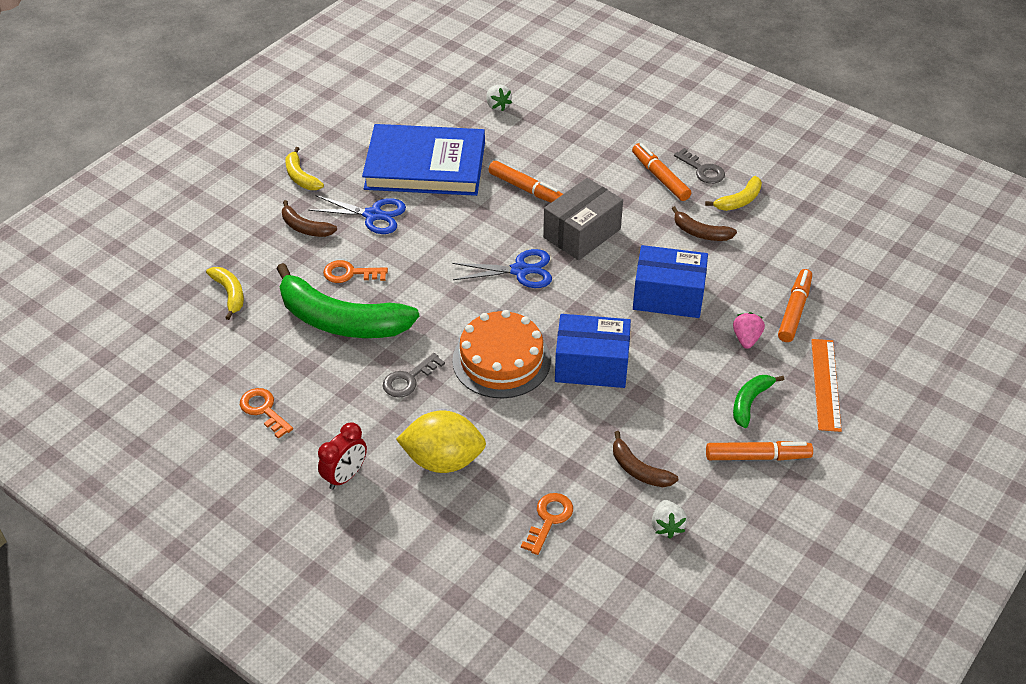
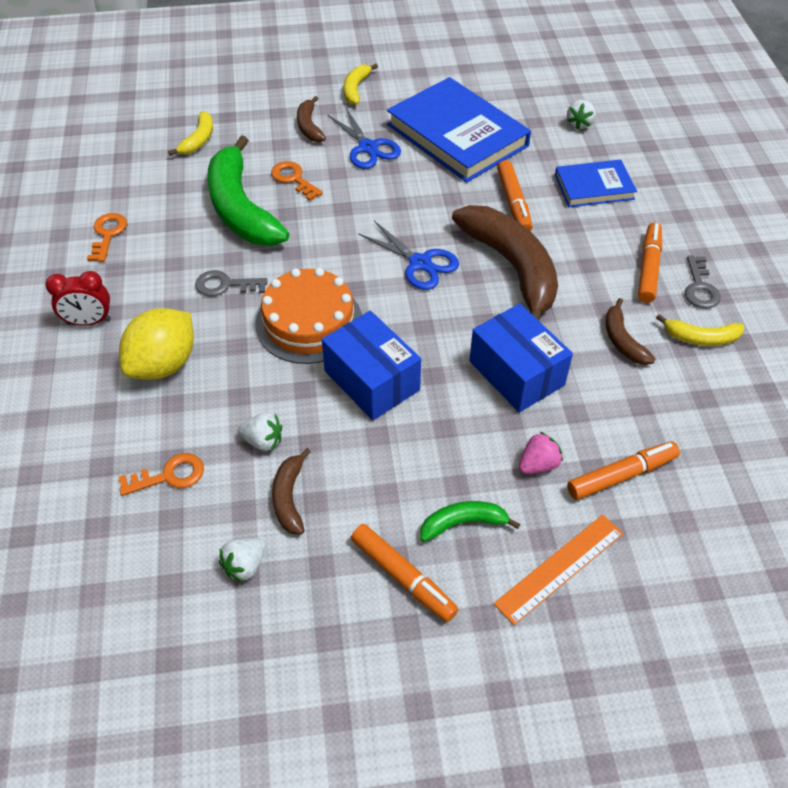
camera: 45 degrees right, 5 degrees up
yellow lemon [396,410,486,473] -> yellow lemon turned 75 degrees clockwise [119,308,194,380]
grey box [543,178,623,261] -> brown banana [452,205,558,321]
none -> white strawberry [238,412,282,451]
none -> blue book [555,160,637,207]

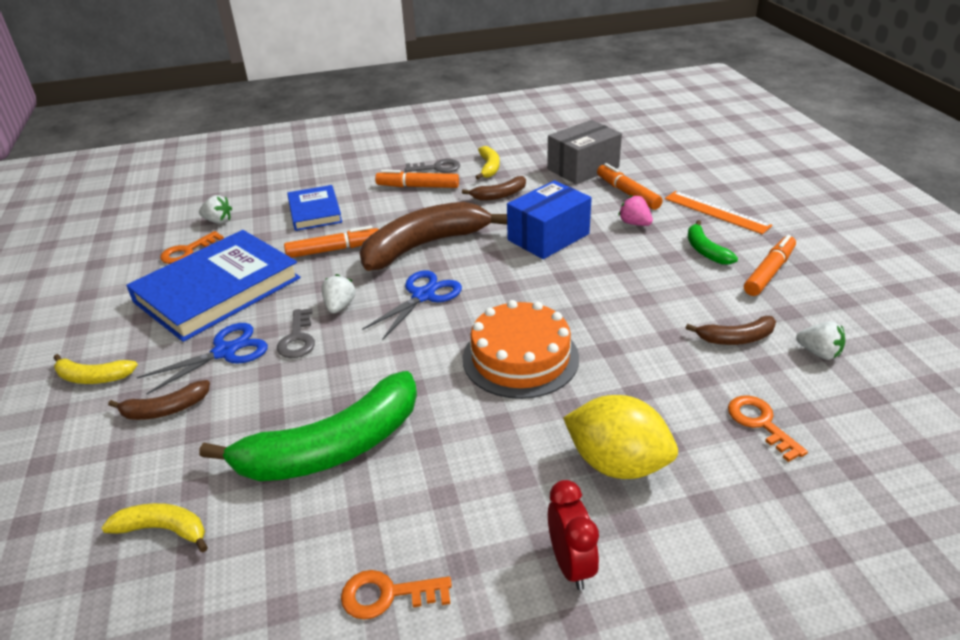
camera: 95 degrees left, 15 degrees down
grey key [195,270,267,297] -> grey key moved to [277,308,315,358]
white strawberry [238,412,282,451] -> white strawberry moved to [321,274,356,313]
orange key [271,161,323,201] -> orange key moved to [160,231,224,264]
blue box [322,311,421,420] -> none
none -> grey box [547,120,622,184]

